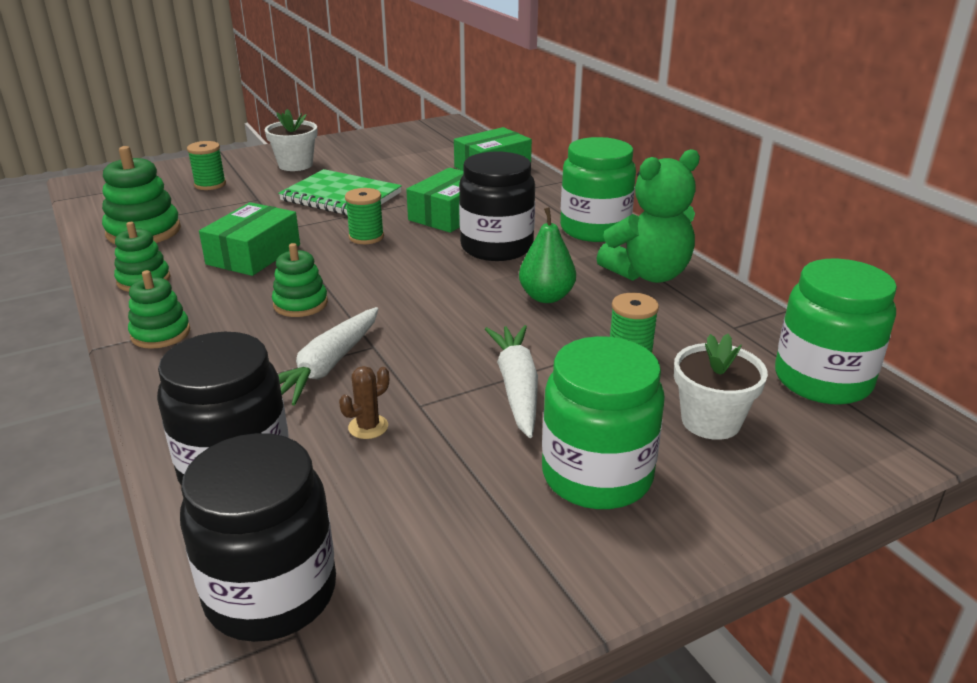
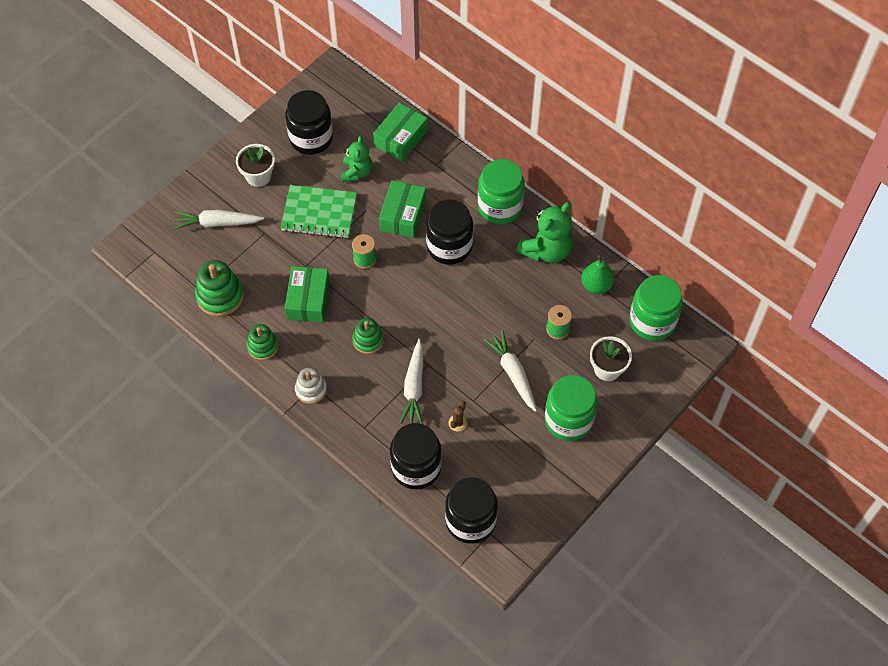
camera: 20 degrees left, 30 degrees up
green stacking toy [128,270,190,349] -> white stacking toy [295,368,327,404]
green spool [187,141,226,190] -> white carrot [174,210,264,230]
green pear [519,207,576,303] -> green pear moved to [581,255,614,294]
none -> black jar [285,90,333,155]
none -> green teddy bear [341,136,372,182]

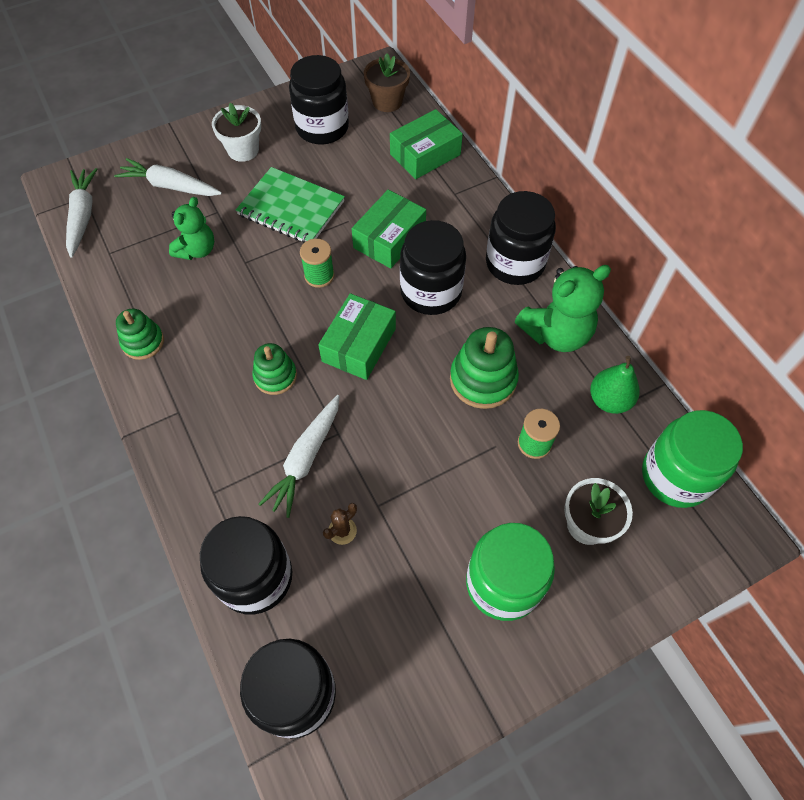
camera: 20 degrees right, 0 degrees up
green stacking toy [195,260,244,316] -> green stacking toy moved to [450,327,519,409]
green box [285,266,330,323] -> green box moved to [318,293,396,380]
white stacking toy [295,368,327,404] -> none
green teddy bear [341,136,372,182] -> green teddy bear moved to [169,197,214,260]
green jar [478,159,525,224] -> black jar [486,191,556,285]
white carrot [483,330,537,412] -> white carrot moved to [66,168,97,258]
none -> brown flower pot [364,53,410,112]

